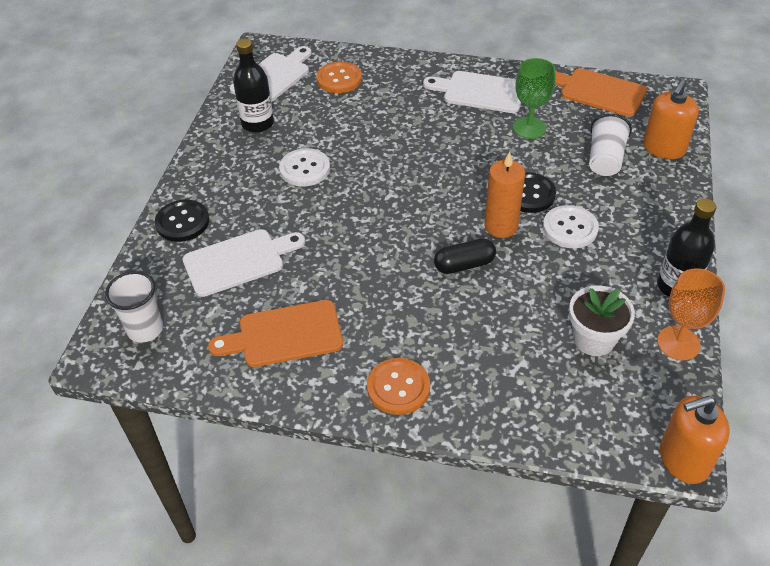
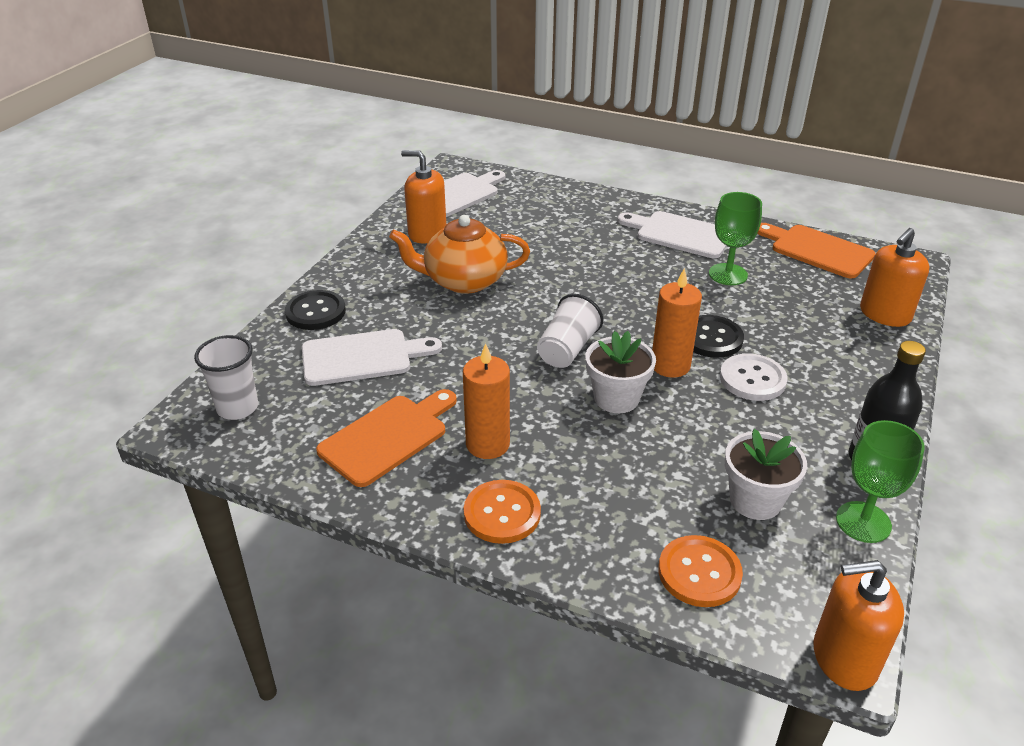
camera: 10 degrees right, 10 degrees down
orange cutting board [208,300,343,367] -> orange cutting board turned 135 degrees clockwise [316,389,457,487]
black bottle [233,39,274,133] -> orange soap dispenser [401,150,446,243]
white button [279,148,330,187] -> orange teapot [389,215,530,294]
orange button [316,62,362,93] -> orange button moved to [658,535,743,607]
black capsule [434,239,496,274] -> white flower pot [586,331,656,413]
white cup [589,114,632,176] -> white cup moved to [537,294,603,368]
orange goblet [657,268,725,361] -> green goblet [836,420,925,543]
none -> orange candle [463,343,510,459]

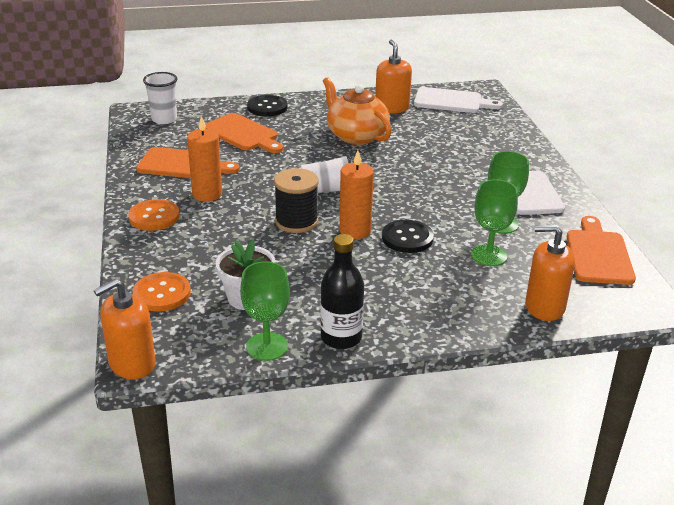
camera: 55 degrees right, 5 degrees down
white cutting board [302,329,442,386] -> orange cutting board [205,113,283,153]
white flower pot [586,331,656,413] -> black spool [274,168,319,233]
white button [720,353,788,401] -> none
orange soap dispenser [813,560,904,691] -> orange soap dispenser turned 90 degrees counterclockwise [94,279,156,379]
none -> green goblet [471,179,518,266]

